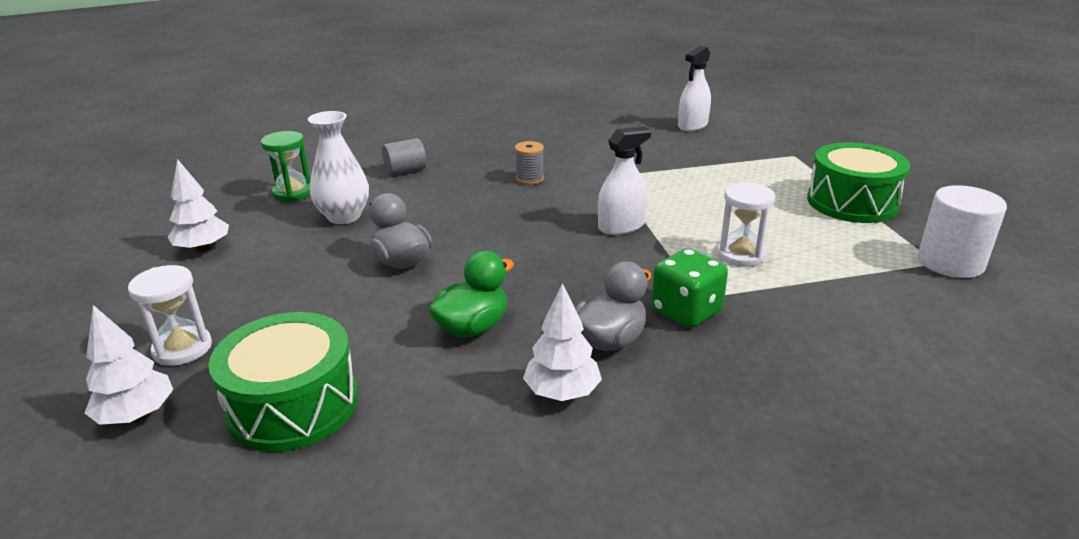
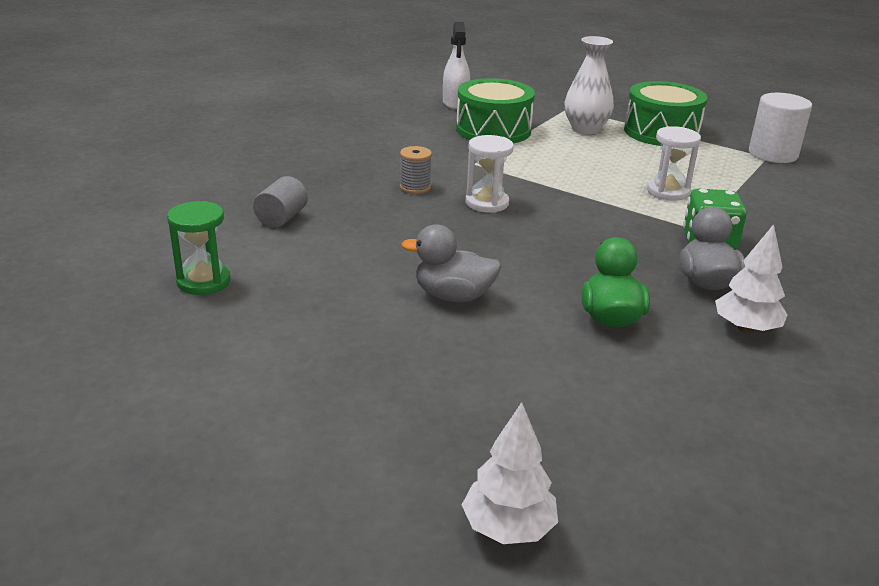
camera: 45 degrees left, 0 degrees up
white hourglass [128,265,212,366] -> white hourglass moved to [466,135,514,213]
white tree [168,159,229,252] -> none
green drum [208,312,358,452] -> green drum moved to [456,78,535,143]
white vase [308,111,369,224] -> white vase moved to [565,36,614,134]
white spray bottle [598,126,651,235] -> none

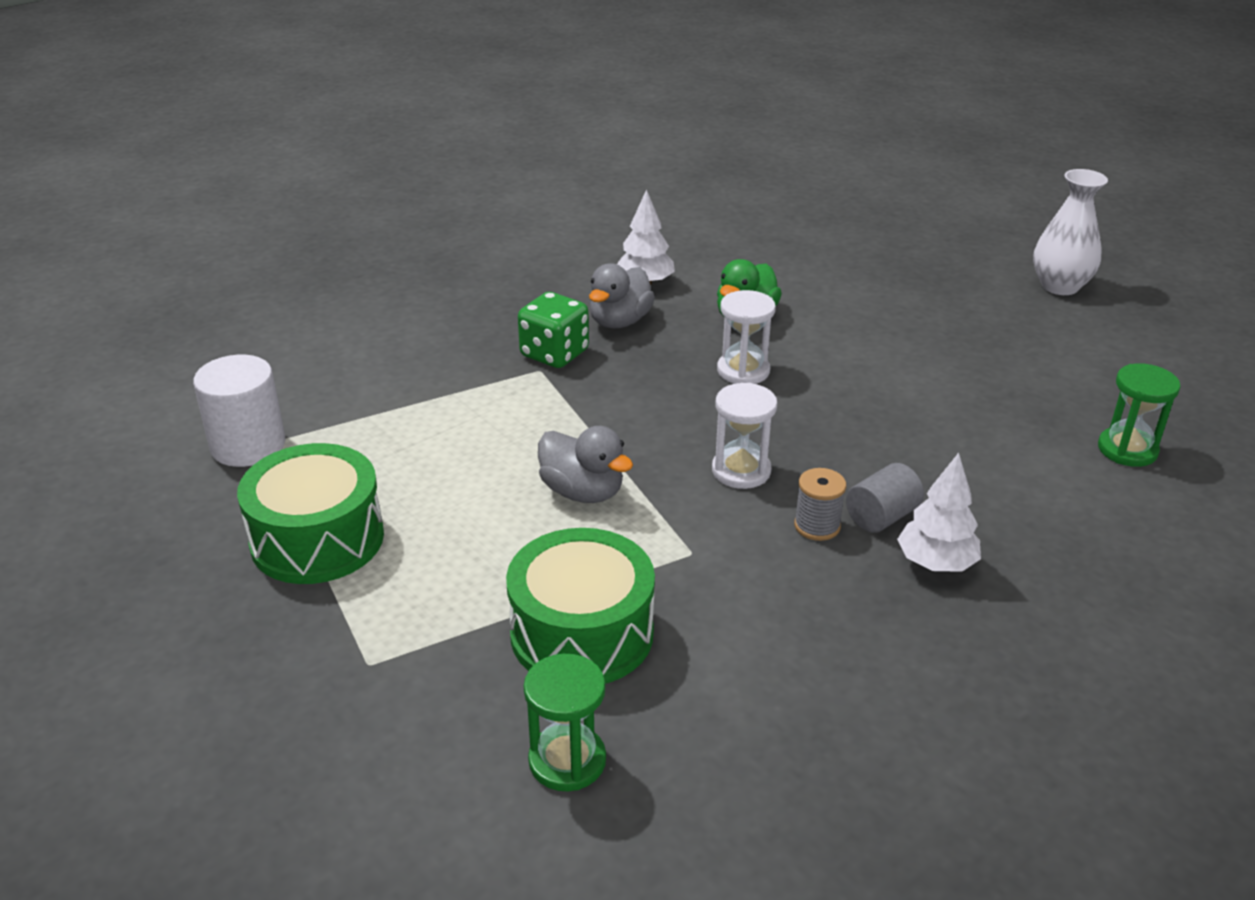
camera: 150 degrees left, 5 degrees up
grey cylinder [253,176,308,228] -> grey cylinder moved to [846,463,924,533]
grey duck [401,224,501,302] -> grey duck moved to [538,426,633,503]
white spray bottle [443,22,470,110] -> green hourglass [524,654,606,791]
white tree [462,402,558,544] -> white tree moved to [897,453,981,572]
white vase [565,36,614,134] -> white vase moved to [1033,169,1108,295]
white hourglass [647,126,701,201] -> white hourglass moved to [717,290,776,384]

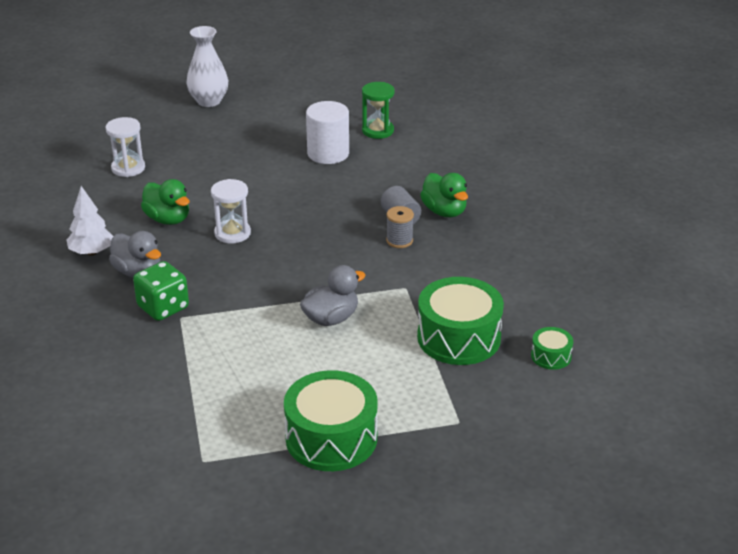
camera: 75 degrees left, 0 degrees up
white cylinder [193,355,285,467] -> white cylinder moved to [306,101,349,164]
green hourglass [524,654,606,791] -> green drum [531,327,573,370]
white hourglass [712,383,777,489] -> white hourglass moved to [106,117,145,177]
white tree [897,453,981,572] -> green duck [420,173,468,217]

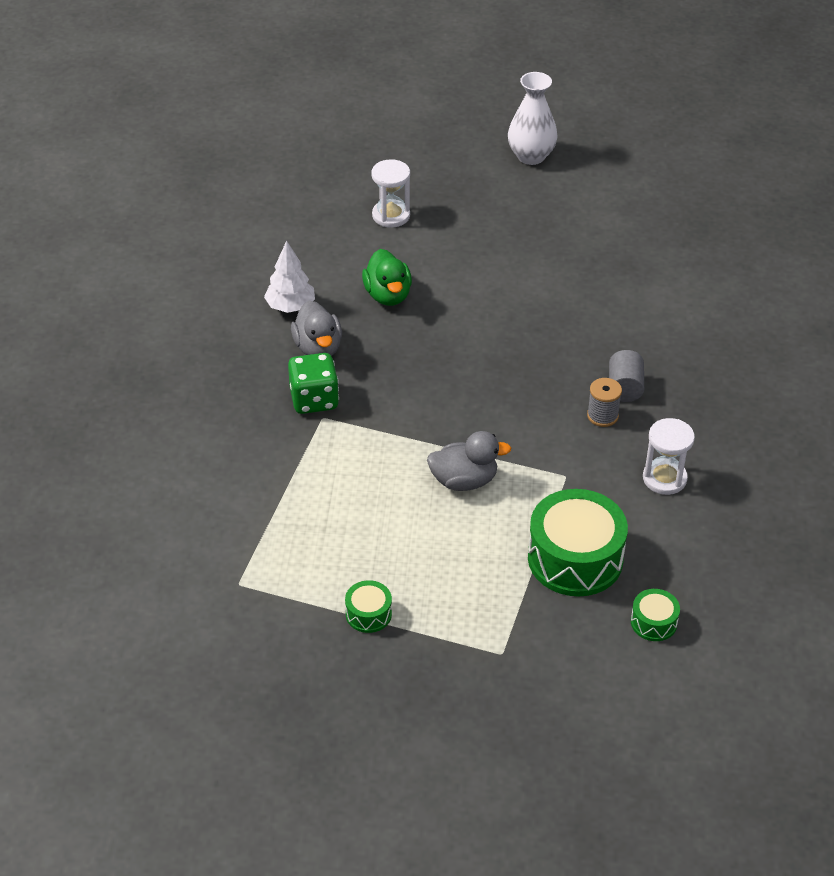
camera: 30 degrees right, 10 degrees up
white hourglass [211,179,251,244] -> white hourglass moved to [643,418,695,495]
green drum [284,370,378,471] -> green drum [345,580,392,633], size x0.47
white cylinder [306,101,349,164] -> none
green hourglass [362,82,394,139] -> none
green duck [420,173,468,217] -> none

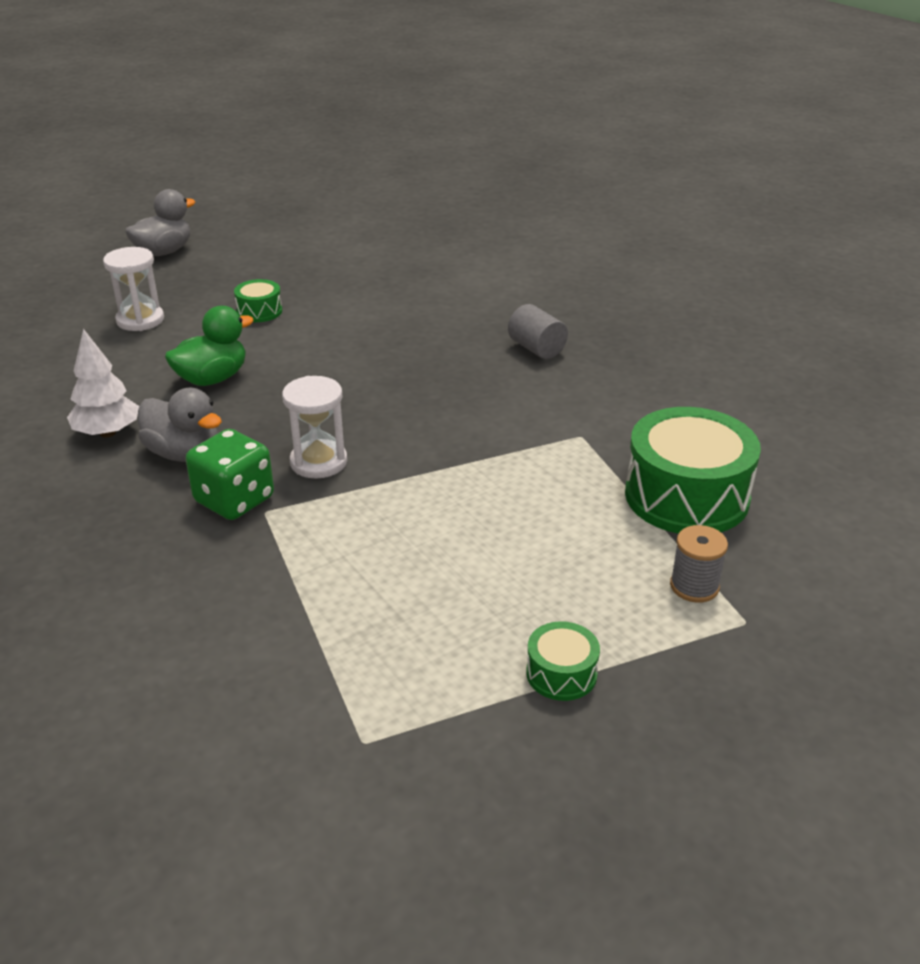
camera: 40 degrees left, 10 degrees down
green duck [362,249,412,306] -> green duck turned 75 degrees counterclockwise [165,306,254,386]
grey duck [427,431,511,491] -> grey duck moved to [125,189,195,256]
white vase [508,72,557,165] -> none
grey spool [587,378,622,427] -> grey spool moved to [670,525,728,603]
green drum [631,589,680,641] -> green drum moved to [234,279,282,322]
white hourglass [643,418,695,495] -> white hourglass moved to [282,376,347,479]

